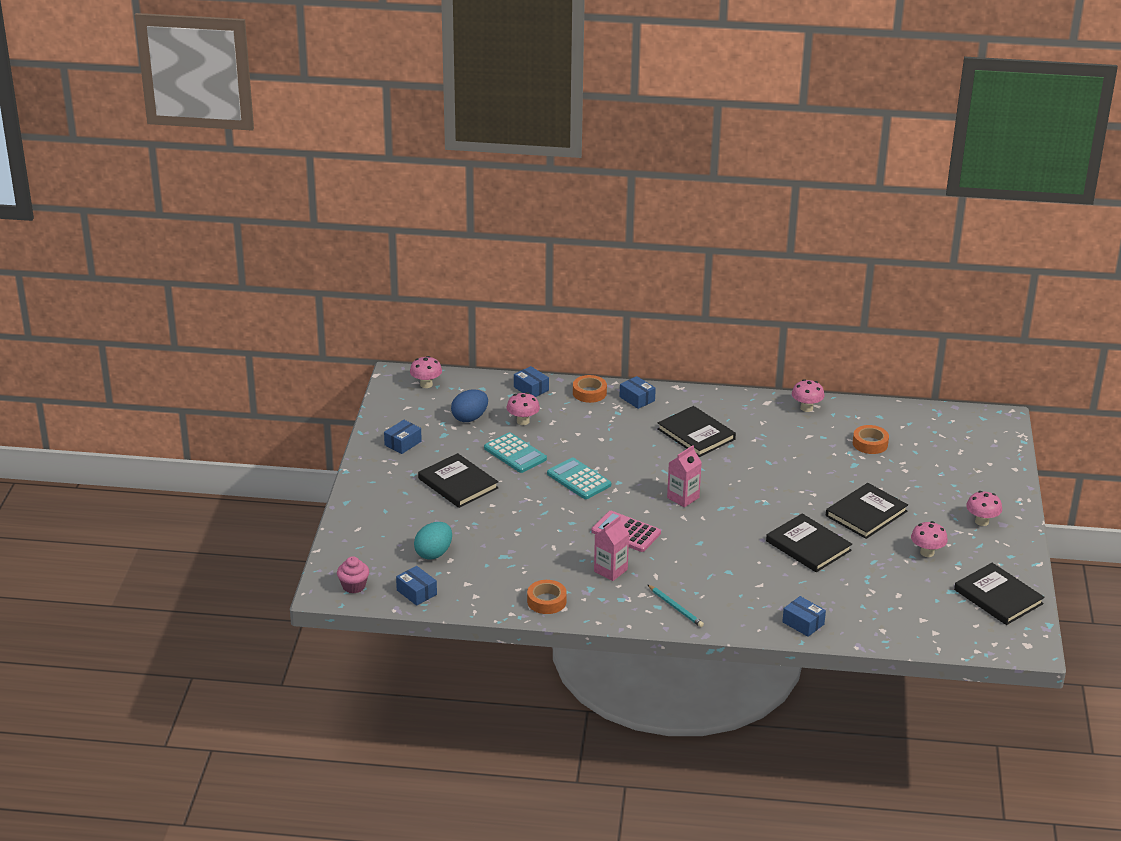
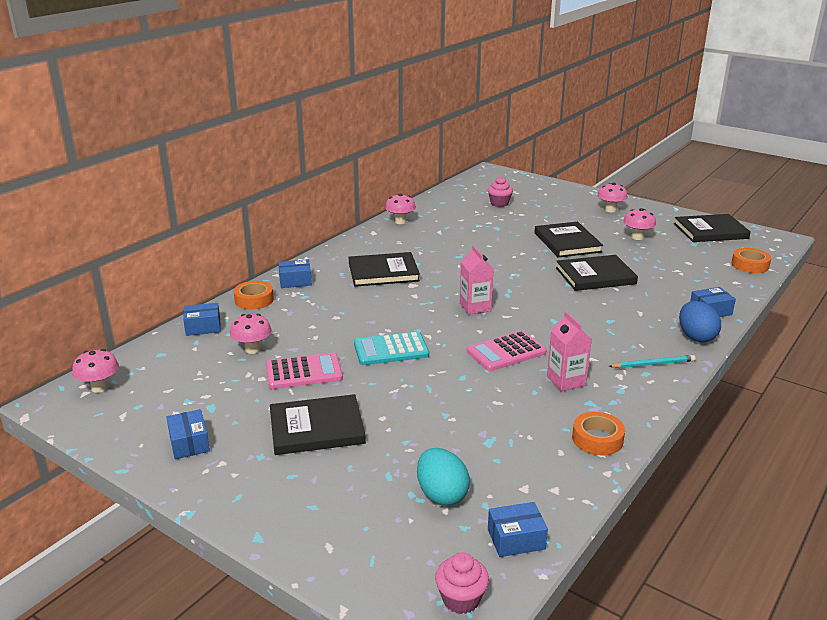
camera: 60 degrees left, 5 degrees down
blue egg [451,389,488,422] -> blue egg moved to [679,301,721,342]
turquoise calculator [484,432,547,473] -> pink calculator [266,353,343,389]
orange tape [853,425,889,454] -> orange tape moved to [732,248,771,273]
none -> pink cupcake [488,176,513,207]

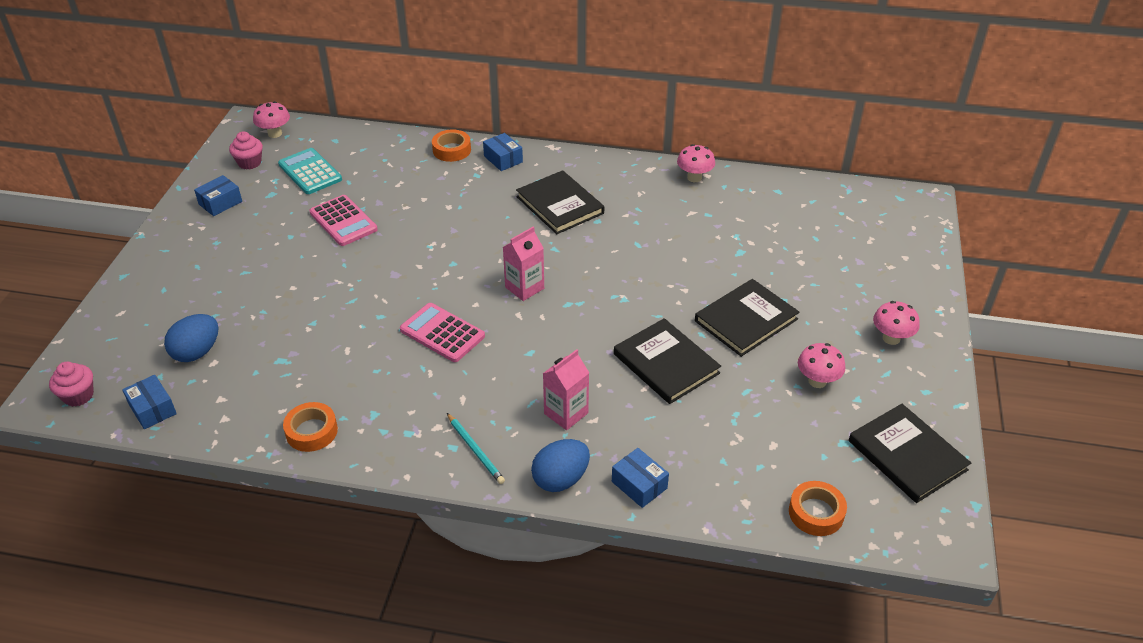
camera: 65 degrees right, 15 degrees up
blue box [183,303,221,336] -> none
pink mushroom [230,314,272,354] -> none
black book [270,394,366,455] -> none
turquoise calculator [354,331,429,365] -> turquoise calculator moved to [278,148,342,194]
turquoise egg [417,448,470,506] -> blue egg [164,314,219,362]
pink cupcake [488,176,513,207] -> pink cupcake moved to [229,132,263,170]
pink carton [547,311,592,391] -> pink carton moved to [543,349,589,430]

